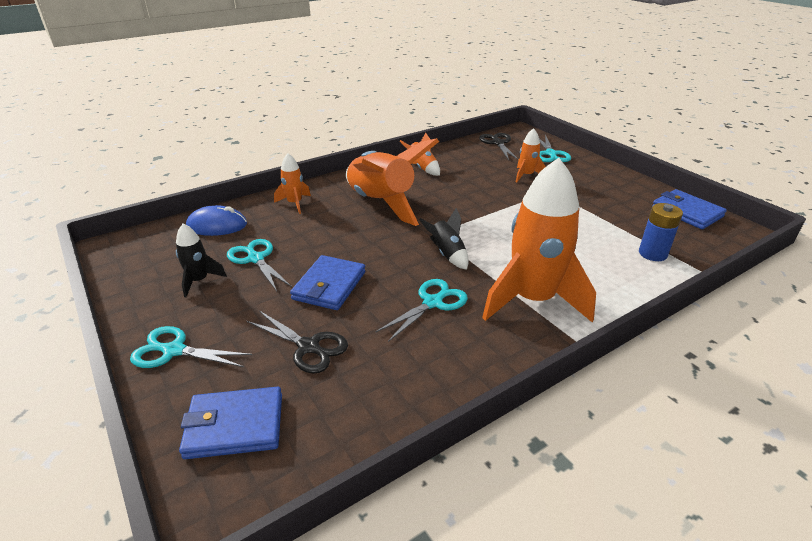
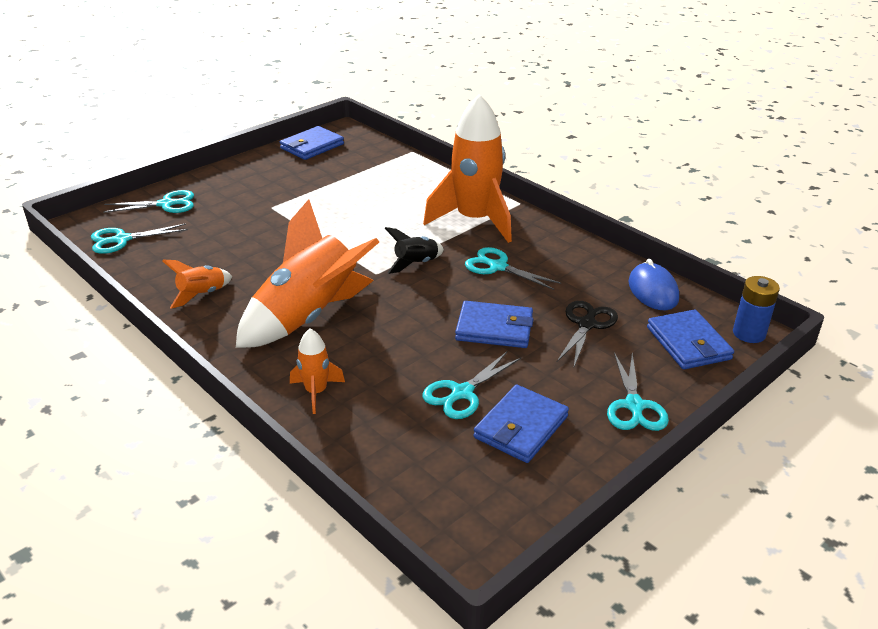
camera: 100 degrees left, 0 degrees up
black rocket [176,224,227,297] -> blue wallet [473,385,569,463]
blue mouse [186,205,247,236] -> blue mouse moved to [629,259,679,310]
black scissors [479,133,519,160] -> turquoise scissors [91,223,188,254]
orange rocket [516,128,546,183] -> none
blue battery [639,203,683,261] -> blue battery moved to [733,276,780,343]

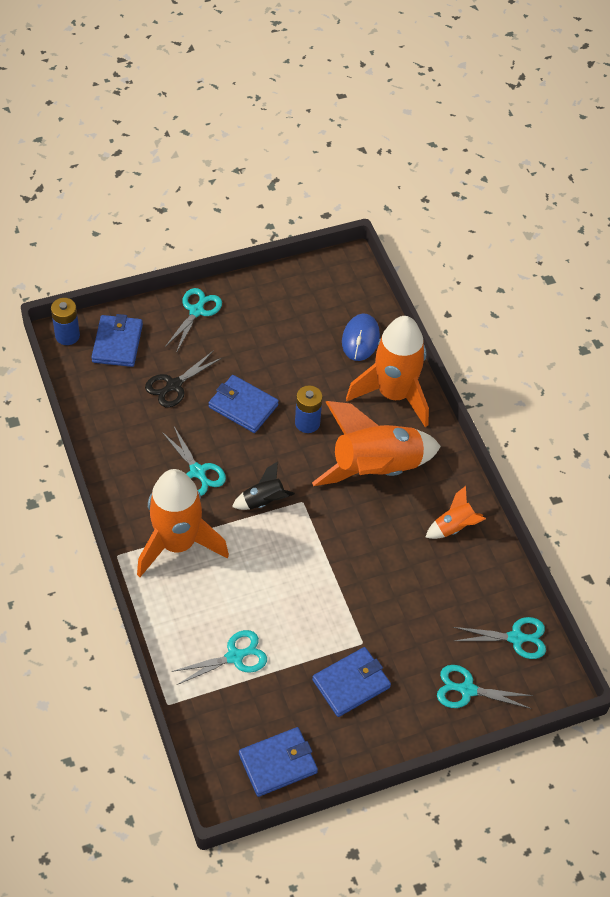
camera: 160 degrees left, 20 degrees up
orange rocket [290,329,345,414] -> orange rocket [346,316,429,427], size x2.18
turquoise scissors [422,352,521,419] -> turquoise scissors moved to [171,630,267,685]
blue wallet [473,385,569,463] -> blue wallet moved to [312,647,391,717]
blue mouse [629,259,679,310] -> blue mouse moved to [342,314,380,361]
none -> blue battery [295,385,322,433]

